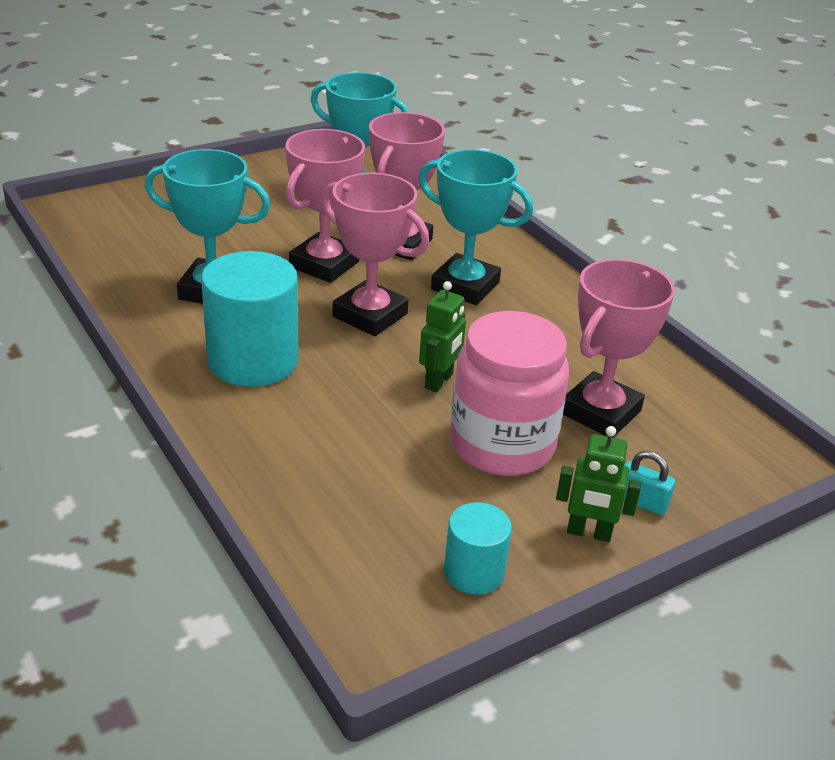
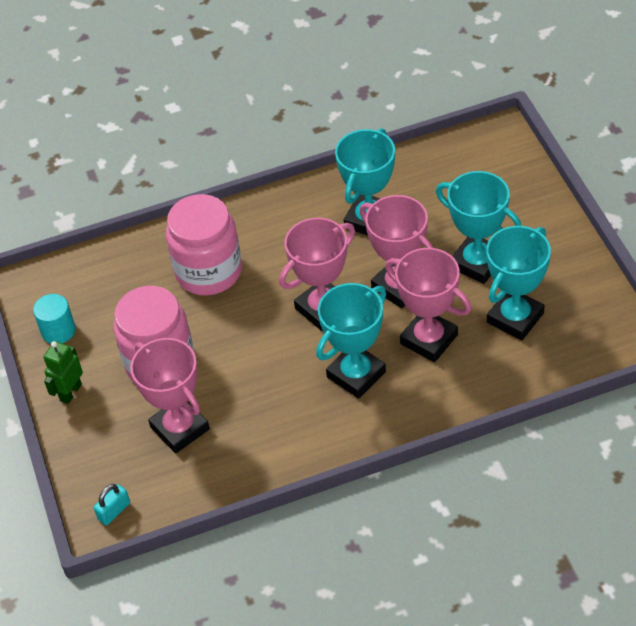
camera: 110 degrees right, 15 degrees up
turquoise cylinder [201,251,299,387] -> none
green robot [419,281,466,392] -> none
turquoise padlock [624,451,675,515] -> turquoise padlock moved to [94,484,130,525]
none -> pink jar [166,194,242,296]
none -> turquoise trophy [436,171,521,284]

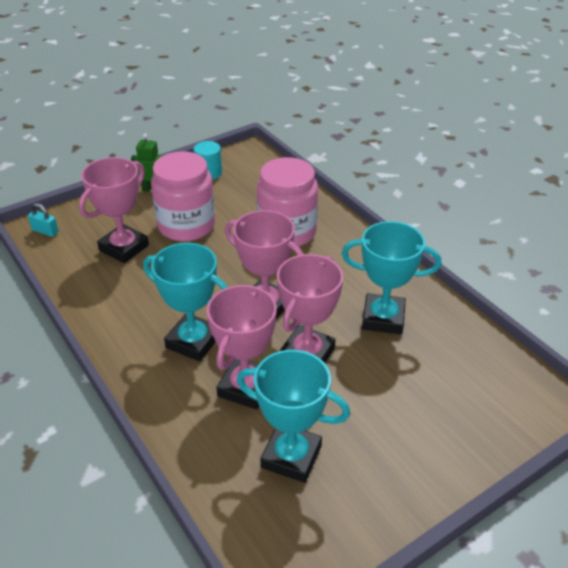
camera: 70 degrees right, 10 degrees down
turquoise trophy [436,171,521,284] -> none

